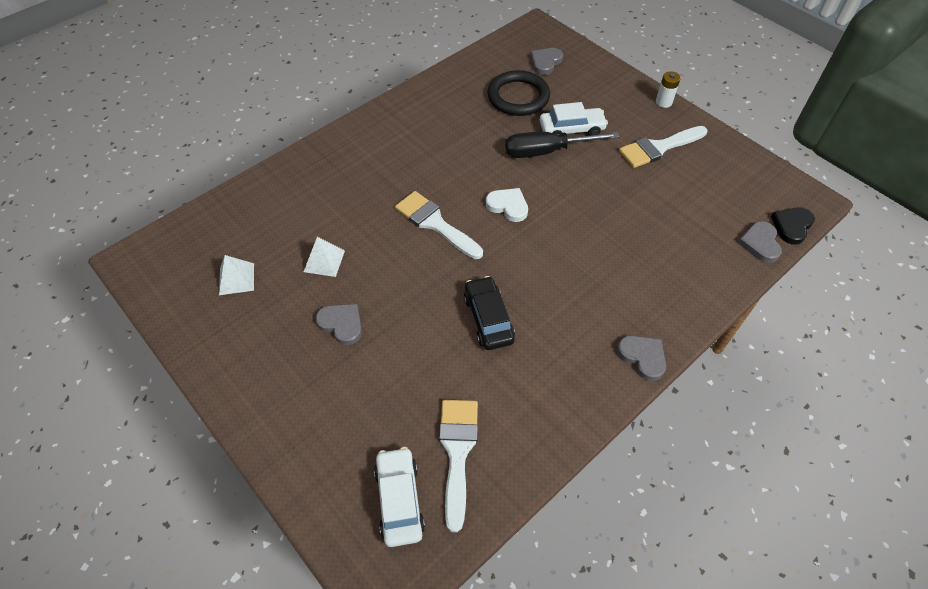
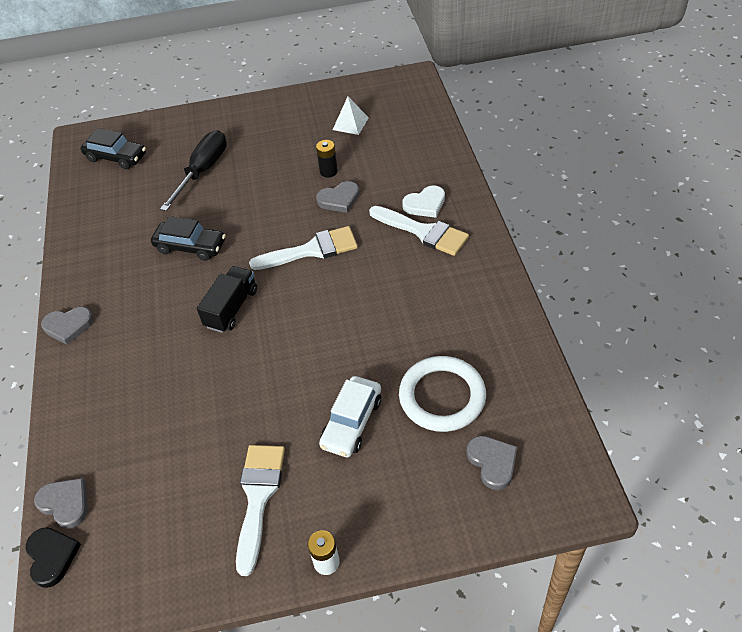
camera: 125 degrees right, 5 degrees down
white pyramid [304,237,345,277] -> black battery [316,140,338,178]
grey heart [315,304,362,345] -> grey heart moved to [316,181,360,213]
white car [374,447,425,547] -> black car [81,128,146,169]
white brush [439,400,478,532] -> white brush moved to [369,206,469,256]
white heart [486,188,528,222] -> white heart moved to [402,185,445,218]
black ring [487,70,550,116] -> white ring [399,356,486,432]
black screwdriver [505,132,619,158] -> black screwdriver moved to [160,131,227,211]
none -> black truck [197,266,257,333]

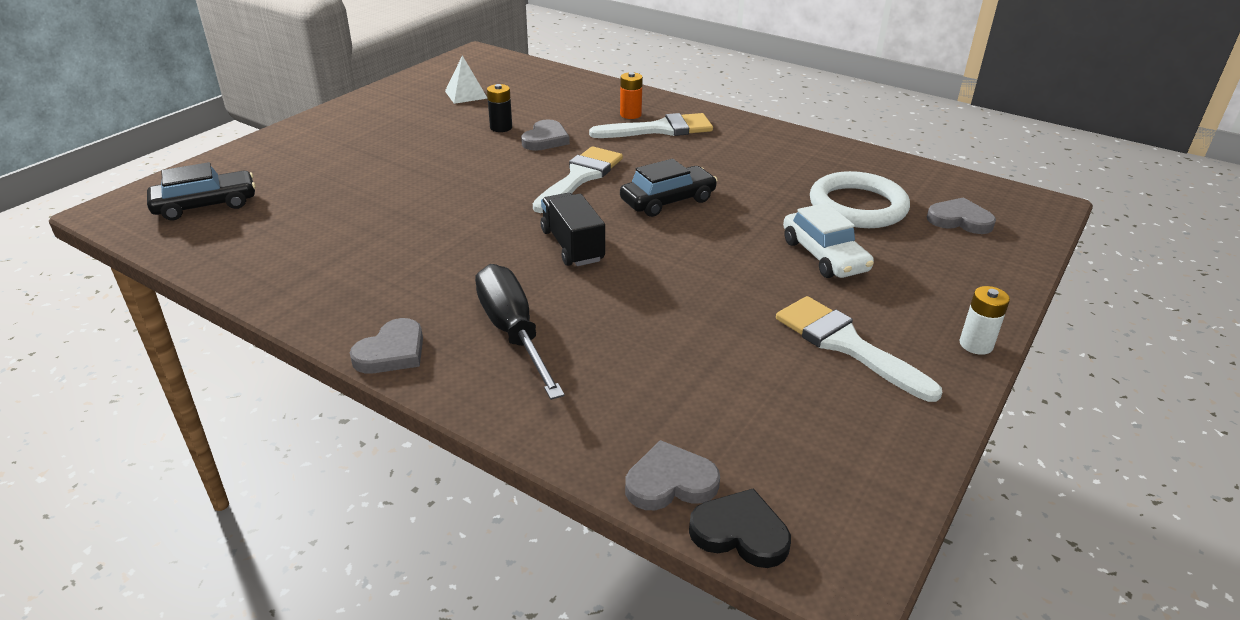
camera: 50 degrees left, 15 degrees down
black car [151,216,226,261] -> black car moved to [620,159,718,217]
black screwdriver [160,131,227,211] -> black screwdriver moved to [475,264,565,400]
white heart [402,185,445,218] -> orange battery [620,72,643,119]

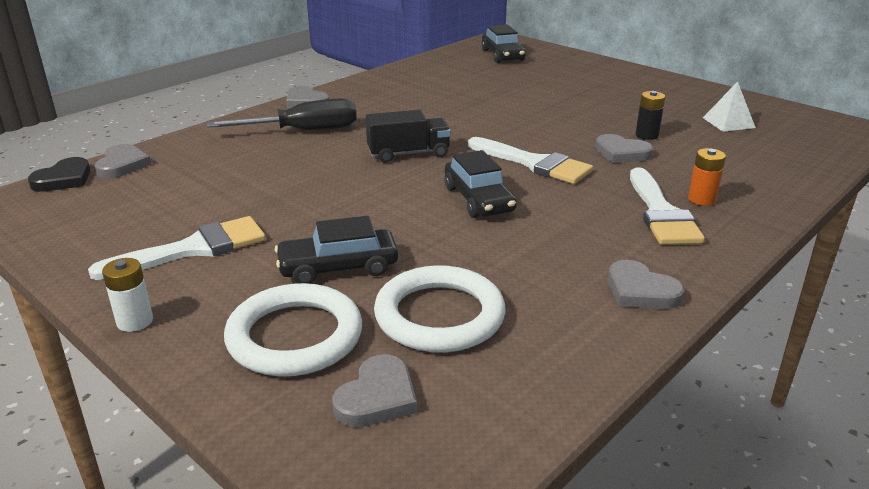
camera: 100 degrees right, 5 degrees down
white car [783,203,874,278] -> black car [275,216,398,284]
none -> white ring [224,283,362,376]
none -> grey heart [608,260,684,309]

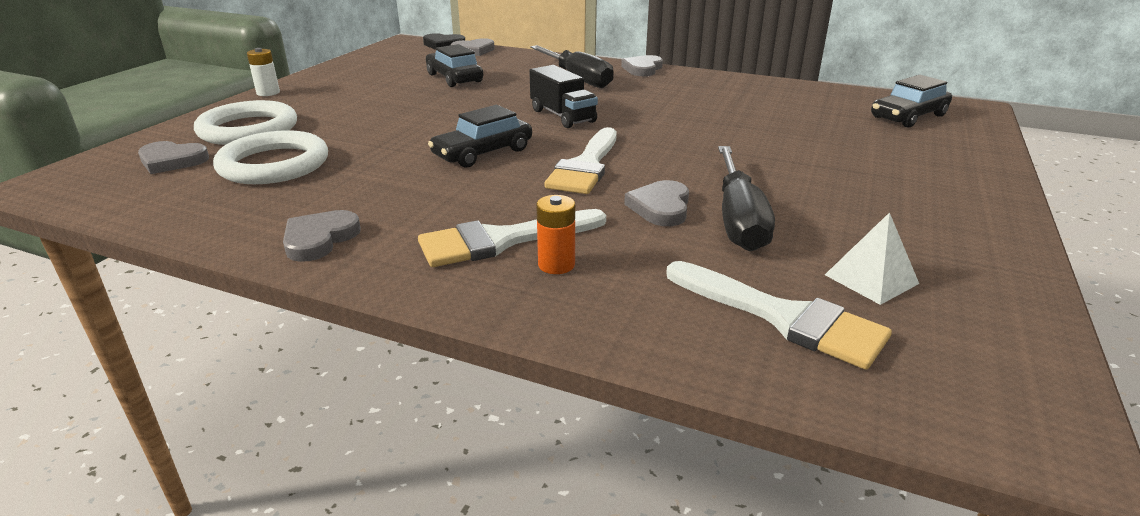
camera: 70 degrees right, 0 degrees up
white brush [88,216,266,280] -> white brush moved to [666,261,892,370]
black car [275,216,398,284] -> black car moved to [426,44,483,87]
black battery [636,91,665,140] -> black screwdriver [718,146,775,252]

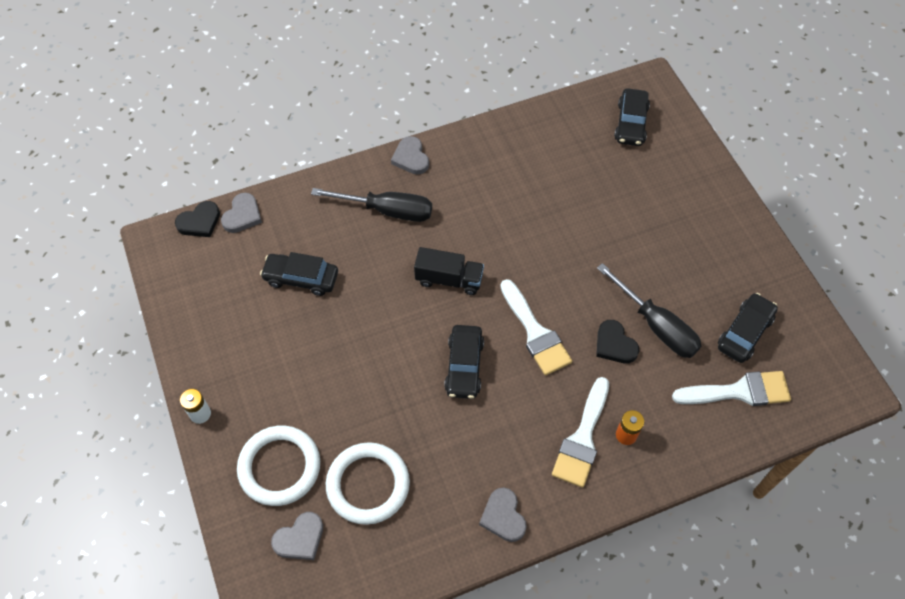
camera: 45 degrees left, 30 degrees up
grey heart [624,180,689,226] -> black heart [596,320,639,363]
white pyramid [825,212,919,305] -> black car [718,293,778,363]

